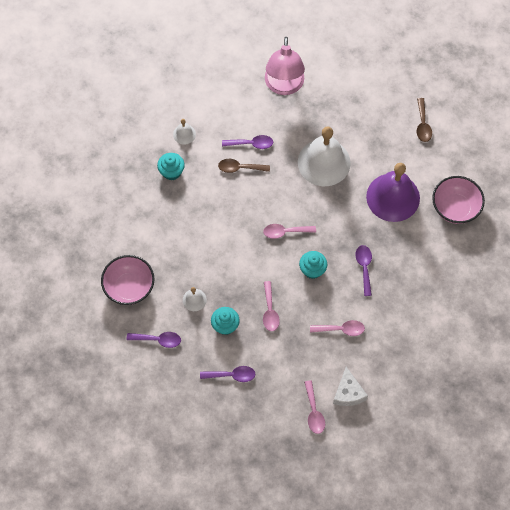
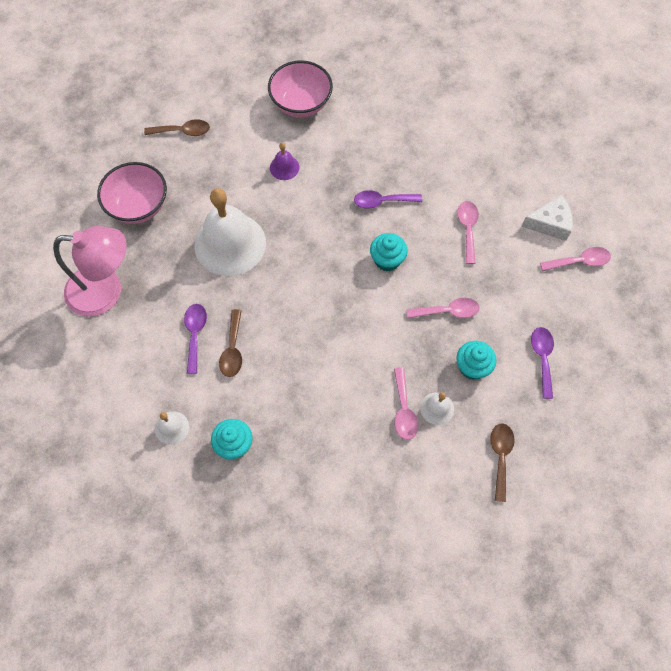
camera: 90 degrees left, 0 degrees up
pink bowl [101,255,155,305] -> pink bowl moved to [97,162,167,224]
purple spoon [127,332,181,348] -> brown spoon [490,423,515,502]
pink spoon [263,224,316,239] -> pink spoon moved to [394,368,418,440]
purple bell [366,163,420,222] -> purple bell [270,142,300,180], size x0.43

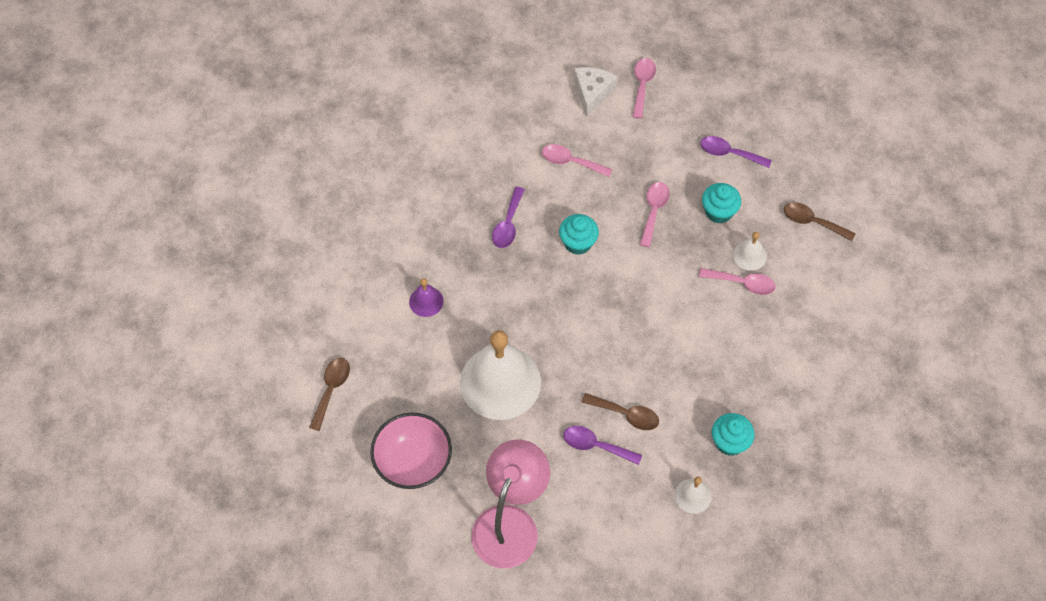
camera: 70 degrees left, 5 degrees down
pink bowl [268,61,333,117] -> none

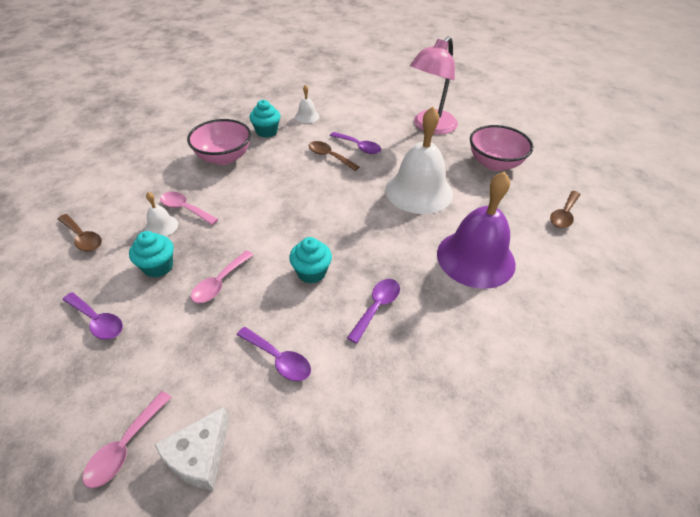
camera: 165 degrees left, 15 degrees down
purple bell [409,278,444,317] -> purple bell [437,172,516,289], size x2.30
pink spoon [542,144,613,177] -> purple spoon [237,327,311,381]
none -> pink bowl [187,119,251,165]

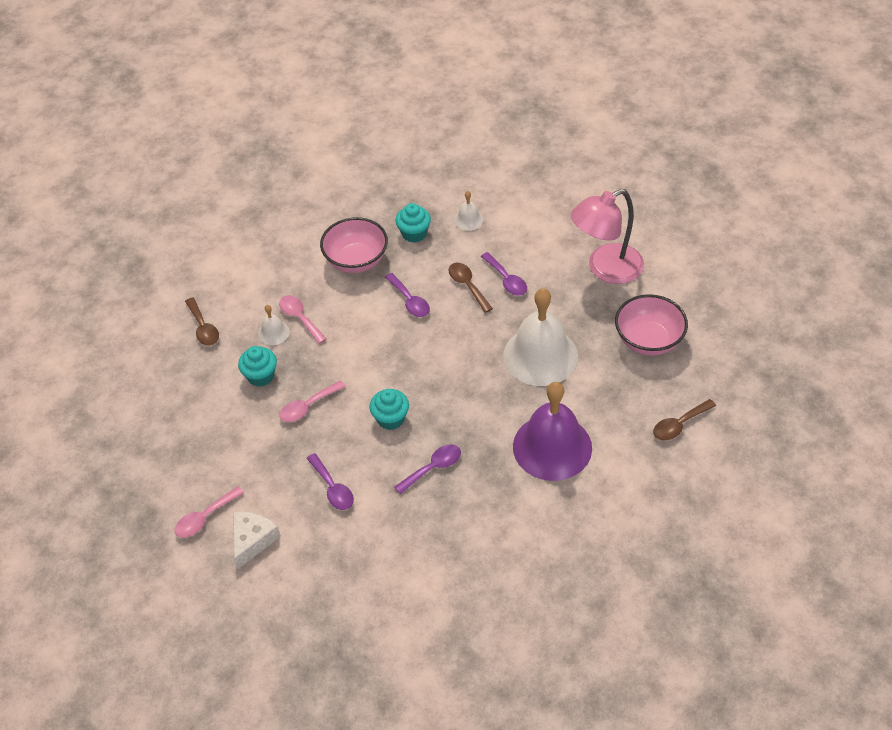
camera: 25 degrees right, 5 degrees up
purple spoon [63,292,123,339] -> purple spoon moved to [385,273,430,317]
white cheese [154,406,229,490] -> white cheese turned 150 degrees clockwise [233,511,281,569]

